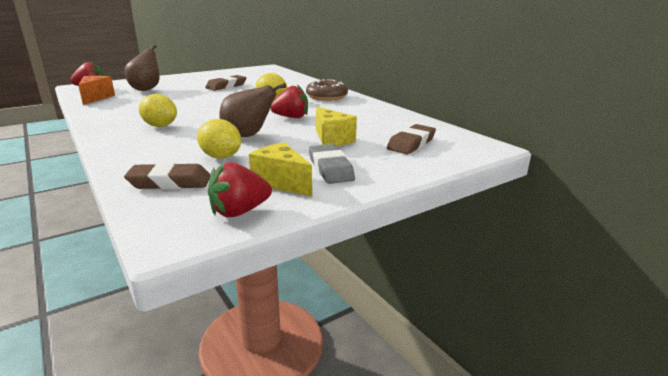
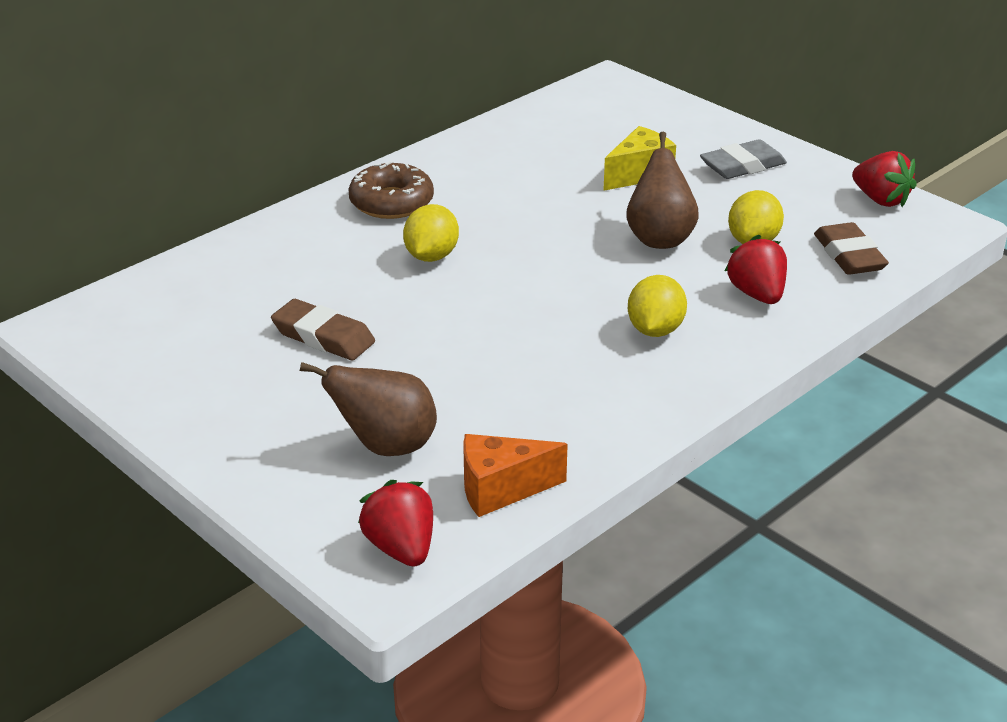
camera: 100 degrees left, 10 degrees up
yellow cheese [249,142,312,197] -> none
red strawberry [270,84,308,118] -> red strawberry moved to [725,235,787,304]
brown eraser [387,124,436,155] -> none

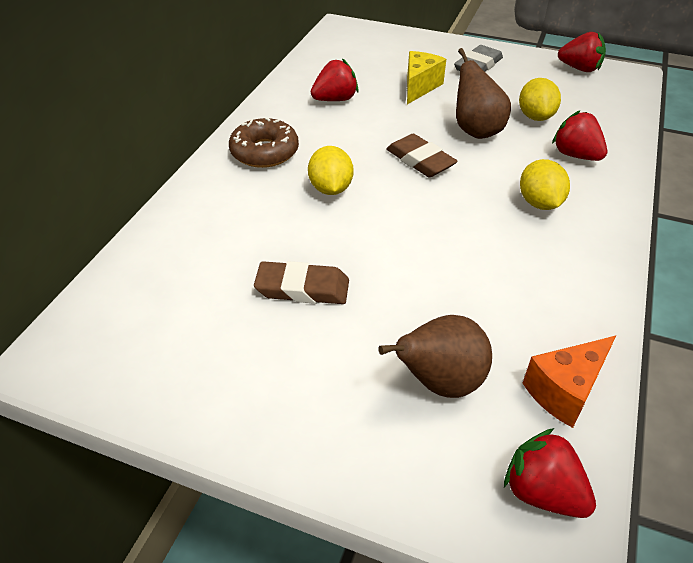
camera: 25 degrees left, 10 degrees up
brown eraser [814,222,889,275] -> brown eraser moved to [386,134,458,177]
none -> red strawberry [311,58,359,101]

